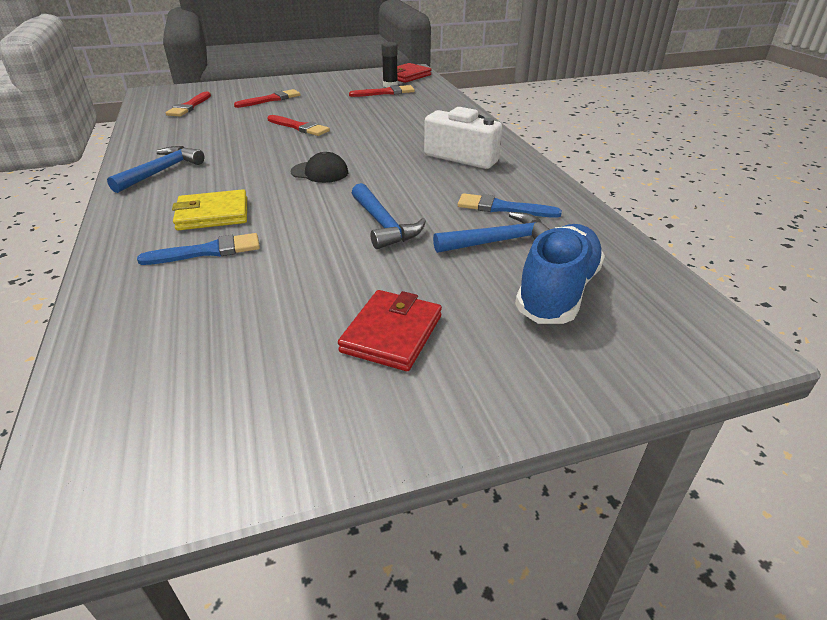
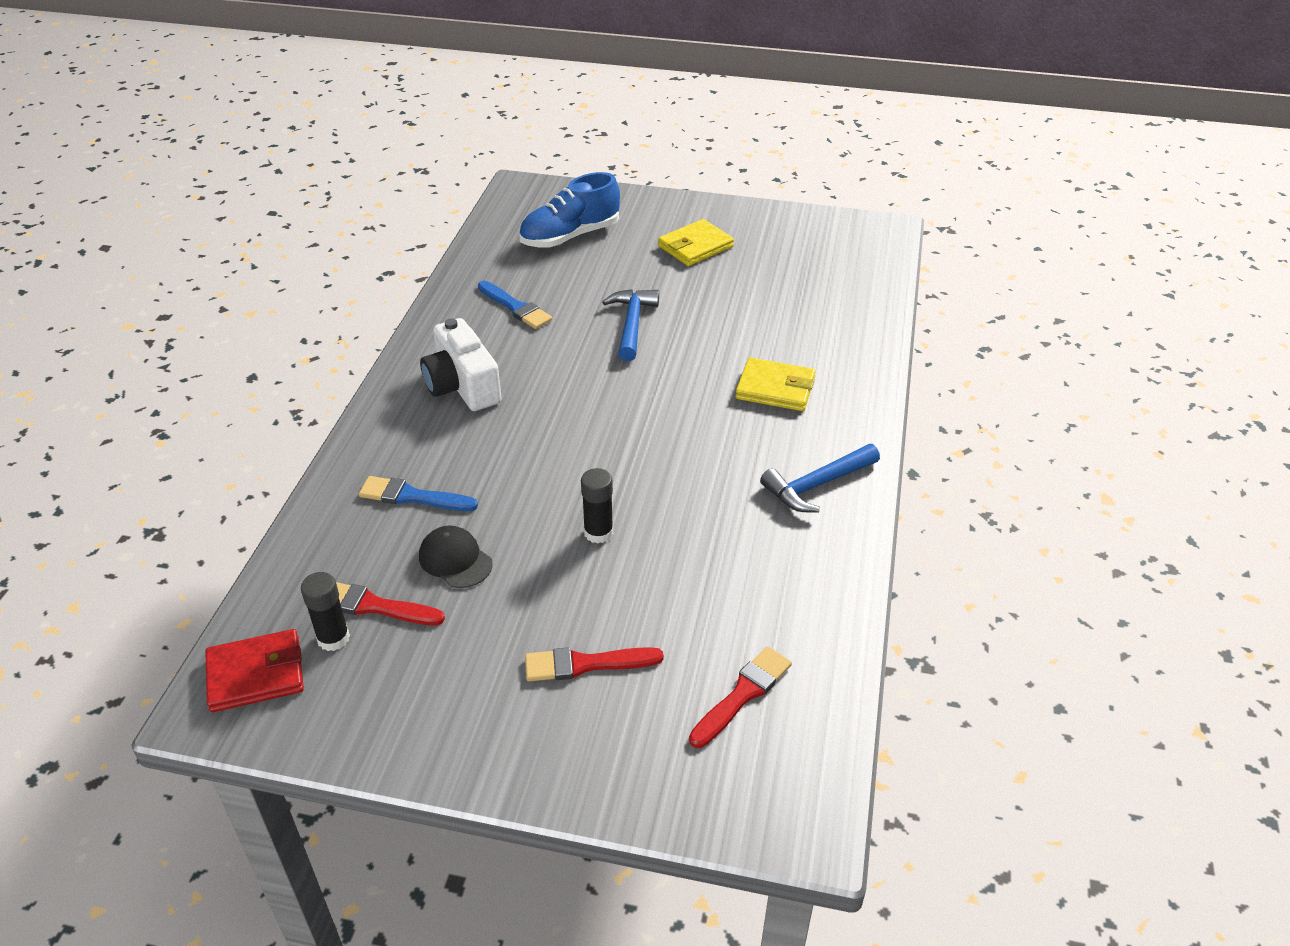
camera: 150 degrees left, 5 degrees up
blue brush [137,233,260,265] -> blue brush moved to [359,476,478,511]
red brush [267,115,330,136] -> black glue stick [581,468,613,544]
black cap [291,152,348,183] -> black cap moved to [419,525,493,588]
red wallet [338,290,442,371] -> yellow wallet [658,219,734,266]
blue hammer [433,212,550,253] -> none

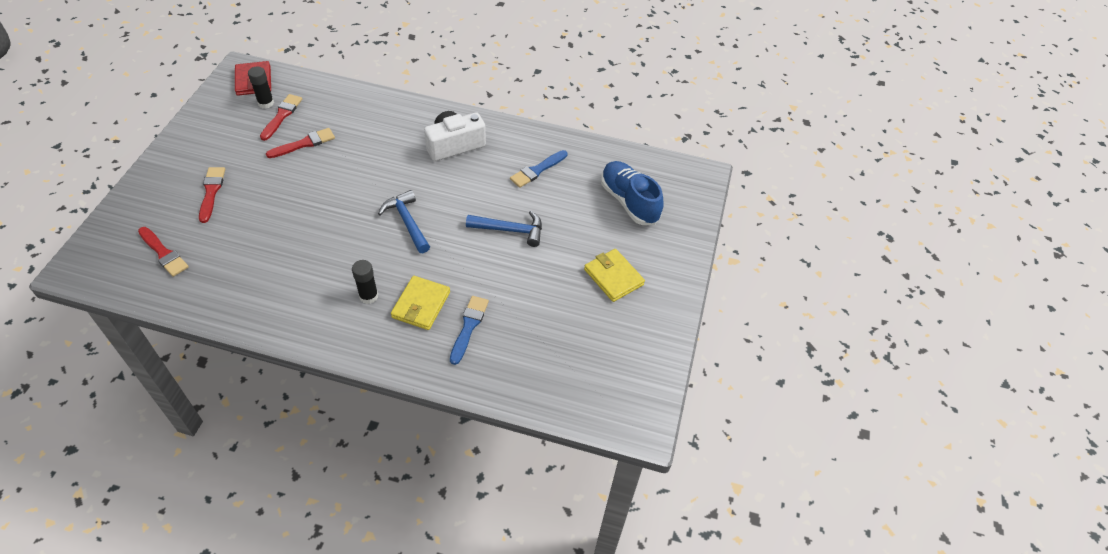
camera: 90 degrees right, 10 degrees up
blue brush [359,476,478,511] -> blue brush moved to [450,296,489,365]
black cap [419,525,493,588] -> red brush [266,128,335,158]
black glue stick [581,468,613,544] -> black glue stick moved to [352,260,378,304]
blue hammer [760,444,880,512] -> blue hammer moved to [378,190,430,253]

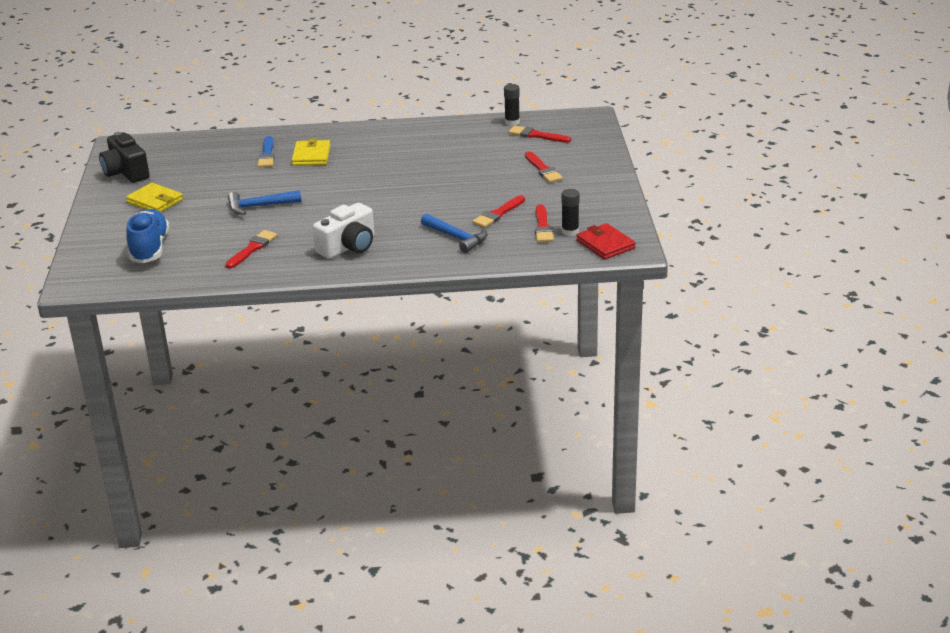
camera: 165 degrees right, 20 degrees down
black glue stick [352,260,378,304] -> black glue stick moved to [504,84,520,126]
blue hammer [378,190,430,253] -> blue hammer moved to [421,214,487,253]
blue brush [510,150,567,188] -> red brush [225,230,277,269]
blue shoe [601,161,664,225] -> blue shoe turned 135 degrees counterclockwise [126,209,169,263]
none -> black camera [99,132,150,183]

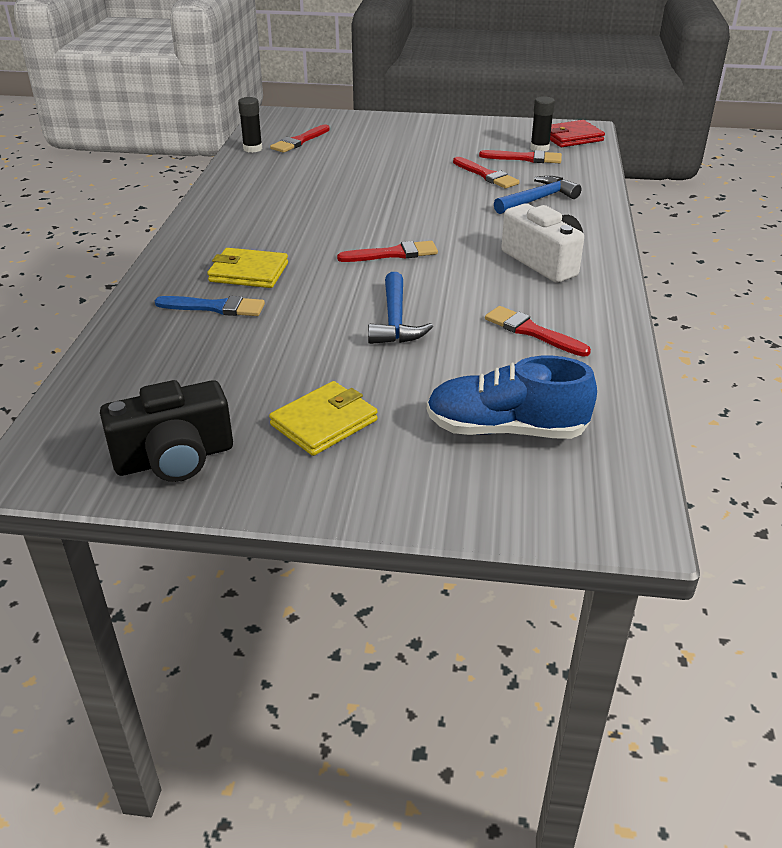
camera: 80 degrees left, 5 degrees up
red brush [525,151,563,183] -> red brush moved to [337,241,438,262]

